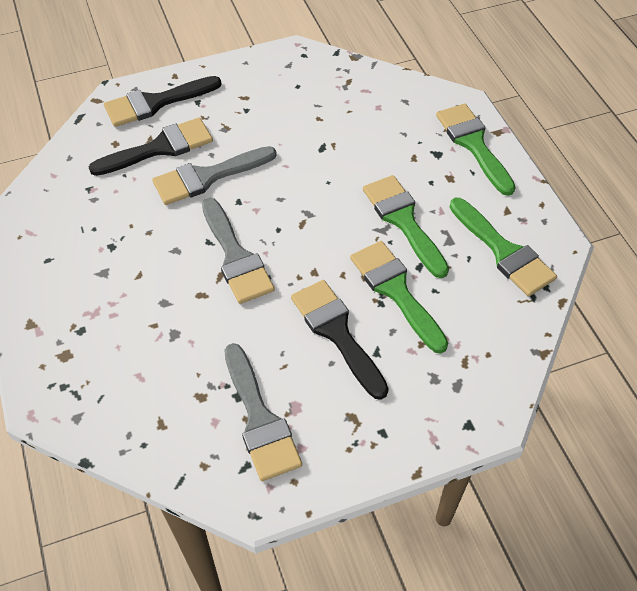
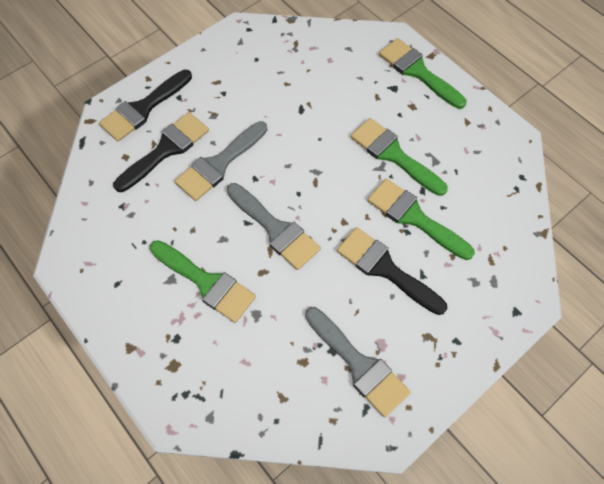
camera: 20 degrees left, 10 degrees up
green brush [449,198,557,296] -> green brush moved to [150,240,256,323]

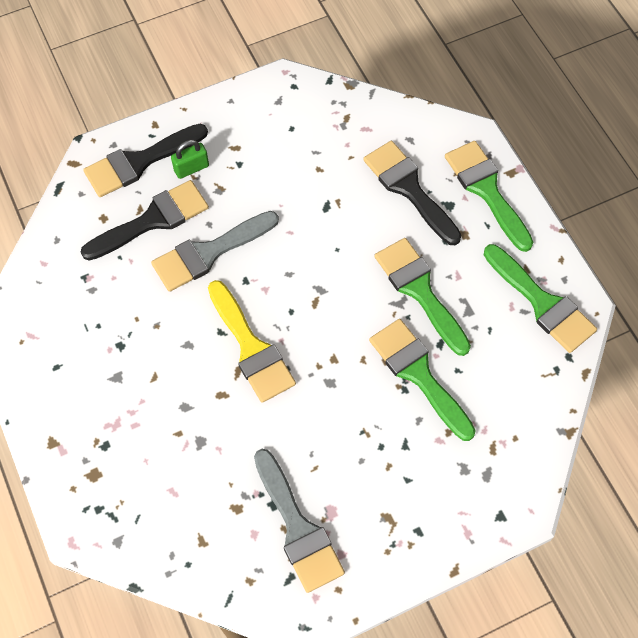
camera: 15 degrees right, 0 degrees up
green brush [150,240,256,323] -> green brush moved to [484,244,597,353]
grey brush [227,183,321,270] -> yellow brush [208,280,296,403]
black brush [337,227,447,315] -> black brush moved to [363,141,461,245]
none -> green padlock [171,140,209,179]

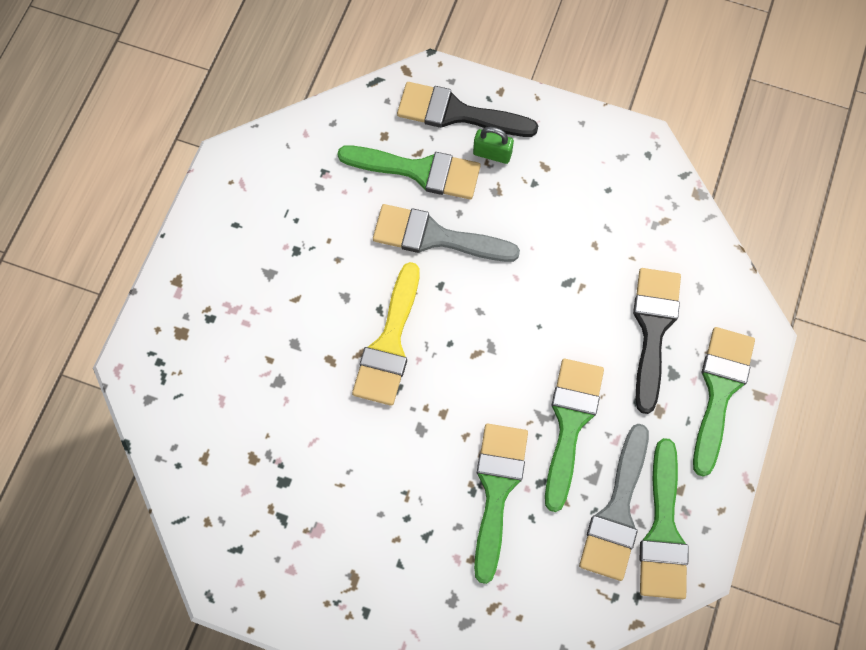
camera: 45 degrees right, 5 degrees up
black brush [81,180,209,261] -> green brush [337,145,481,199]
grey brush [254,449,345,593] -> grey brush moved to [579,424,649,581]

